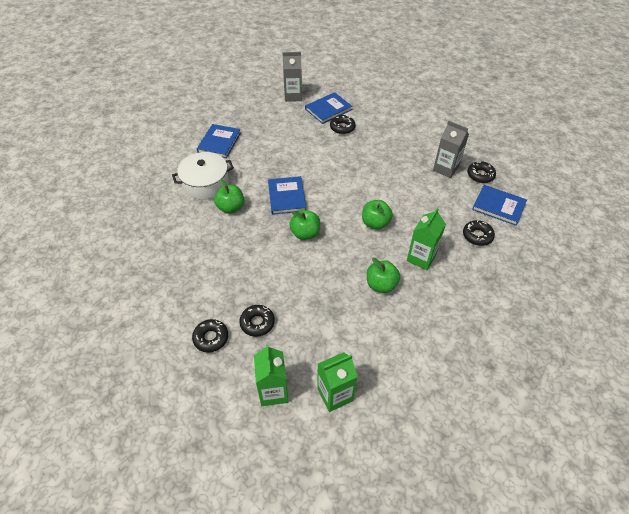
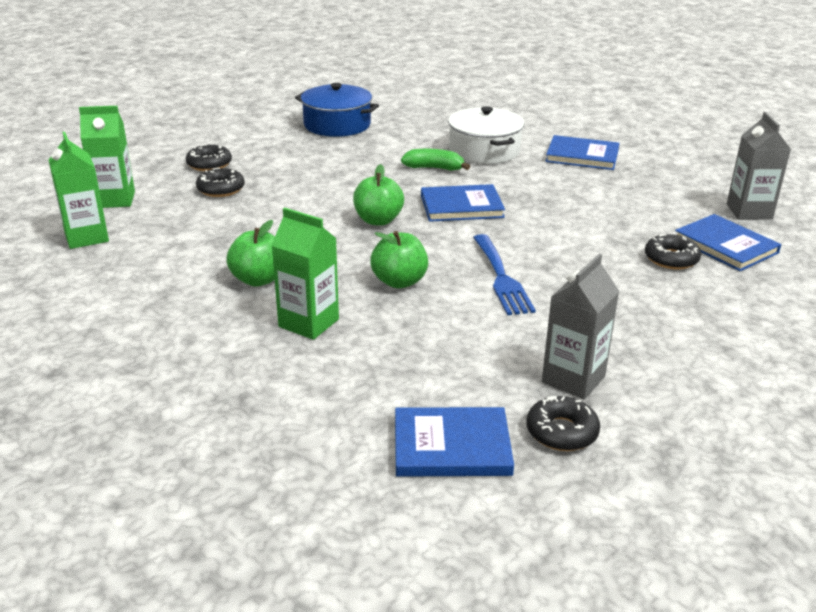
camera: 90 degrees right, 20 degrees down
green apple [214,179,244,214] -> green banana [401,149,470,171]
black donut [463,220,495,246] -> none
blue book [472,185,527,226] -> blue book turned 60 degrees clockwise [395,407,514,477]
none -> blue pot [295,83,379,137]
none -> blue fork [473,234,536,315]

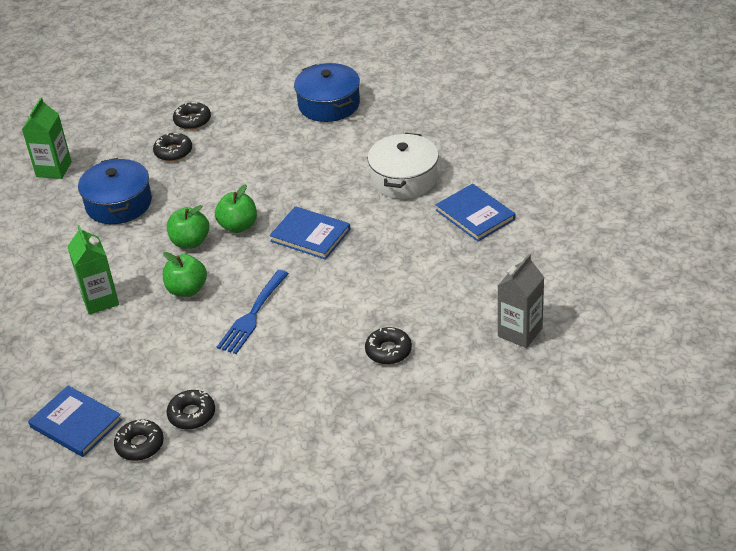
camera: 40 degrees right, 10 degrees up
green carton [79,106,135,208] -> none
green apple [226,220,275,287] -> green apple moved to [167,205,209,249]
green banana [401,149,470,171] -> none
grey carton [542,254,619,400] -> black donut [166,390,215,430]
blue book [675,214,781,271] -> none
none -> blue pot [78,158,152,224]

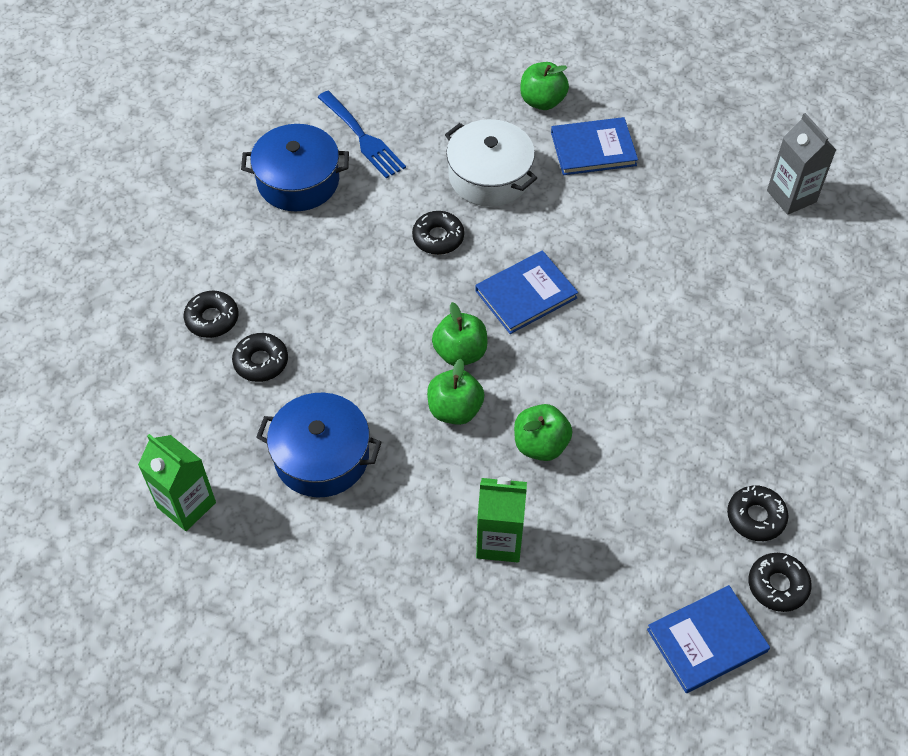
camera: 65 degrees left, 15 degrees up
blue fork [217,270,289,354] -> blue fork moved to [318,91,406,179]
black donut [365,327,412,365] -> black donut moved to [412,211,464,255]
none -> green apple [520,62,569,110]

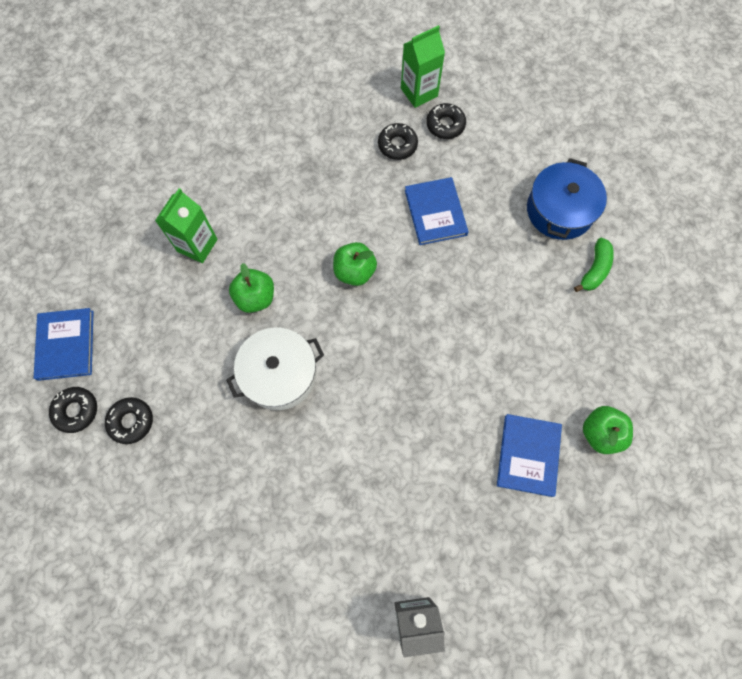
camera: 110 degrees right, 15 degrees up
green carton [138,434,216,531] -> green carton moved to [401,25,445,108]
blue pot [256,393,382,497] -> none
blue fork [318,91,406,179] -> green banana [574,238,614,292]
black donut [412,211,464,255] -> none
green apple [427,359,485,425] -> none
white pot [445,119,537,207] -> white pot moved to [226,327,324,410]
blue book [475,250,578,334] -> blue book moved to [405,177,469,245]

